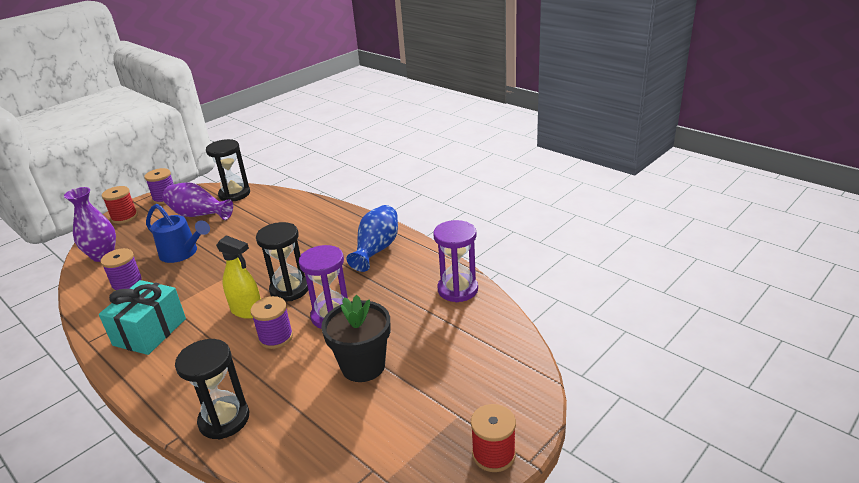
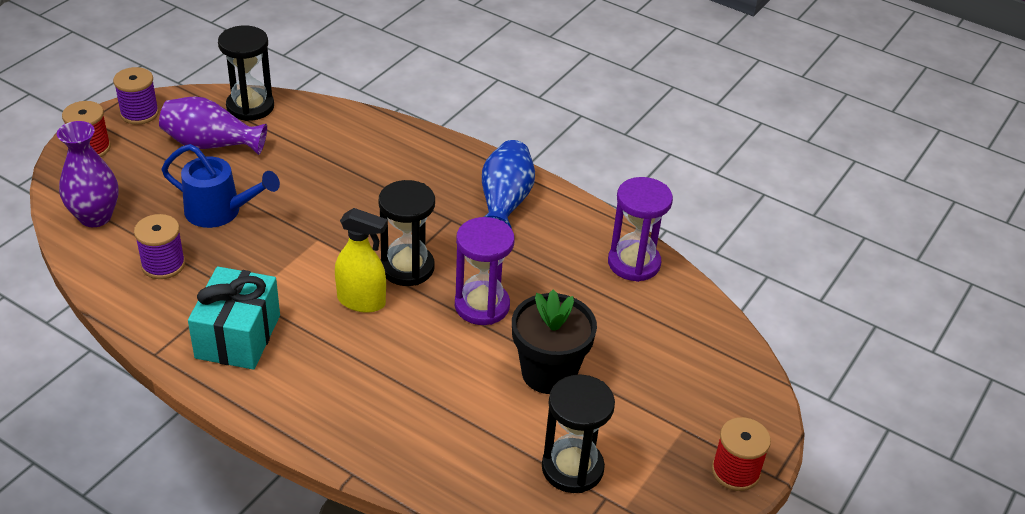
camera: 15 degrees left, 10 degrees up
black hourglass [175,339,249,439] -> black hourglass moved to [542,375,615,493]
purple spool [250,296,293,349] -> none

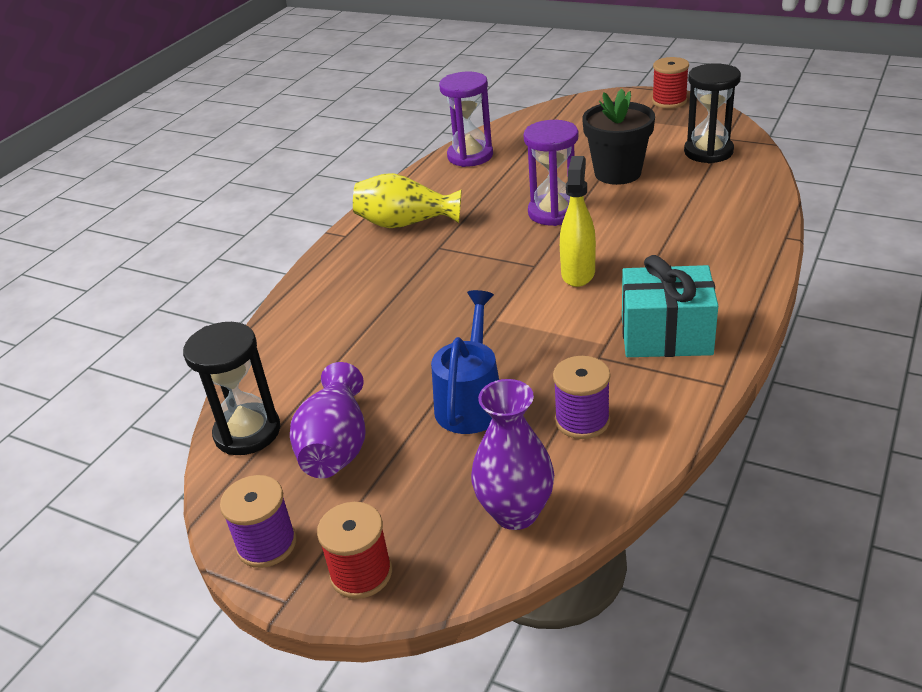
camera: 90 degrees left, 5 degrees down
black hourglass [379,180,435,286] -> none
blue vase [482,140,535,229] -> yellow vase [353,173,461,228]

